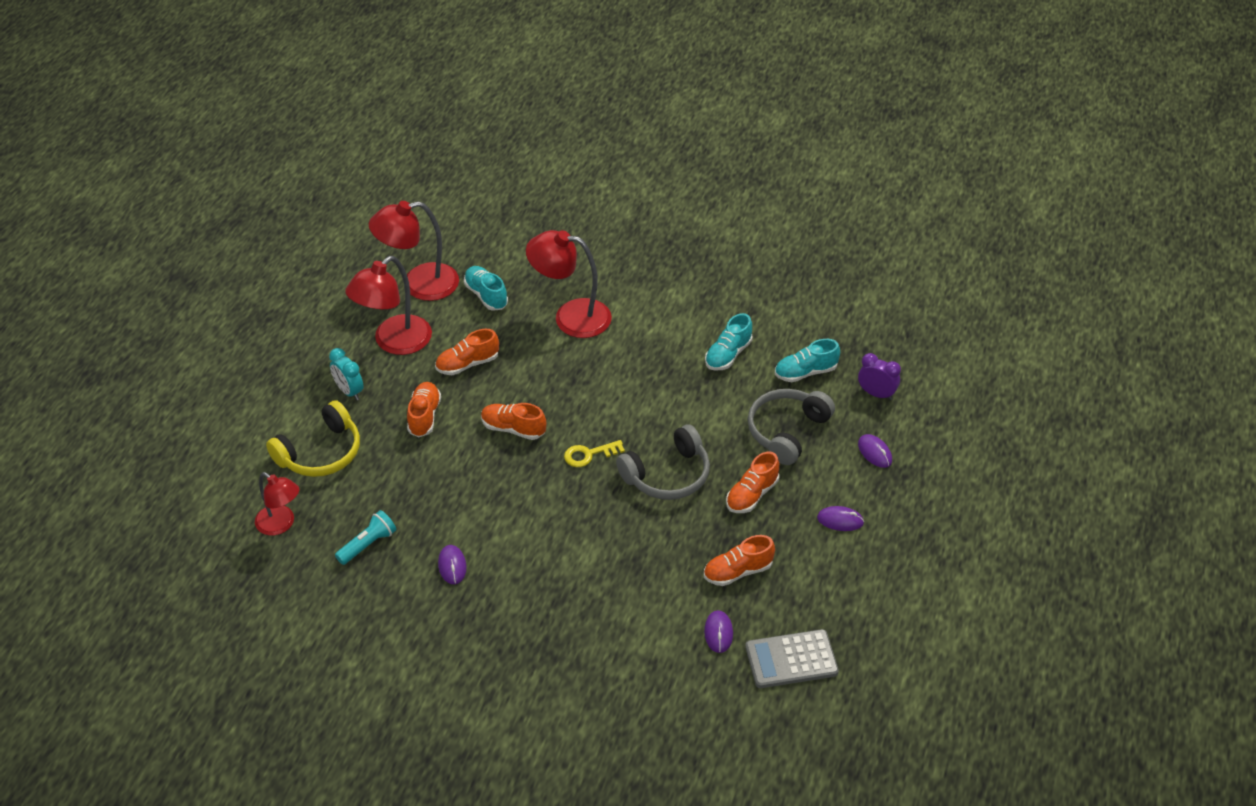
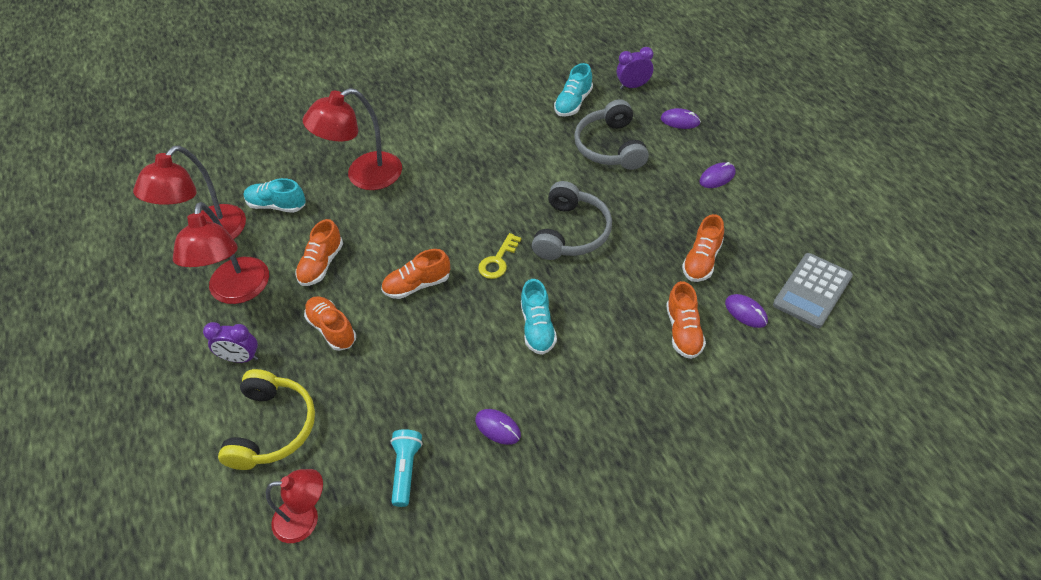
camera: 40 degrees left, 5 degrees up
turquoise clock [329,348,364,400] -> purple clock [203,322,258,363]
turquoise shoe [705,313,753,370] -> turquoise shoe moved to [521,279,557,355]
orange shoe [726,452,779,513] -> orange shoe moved to [666,281,706,359]

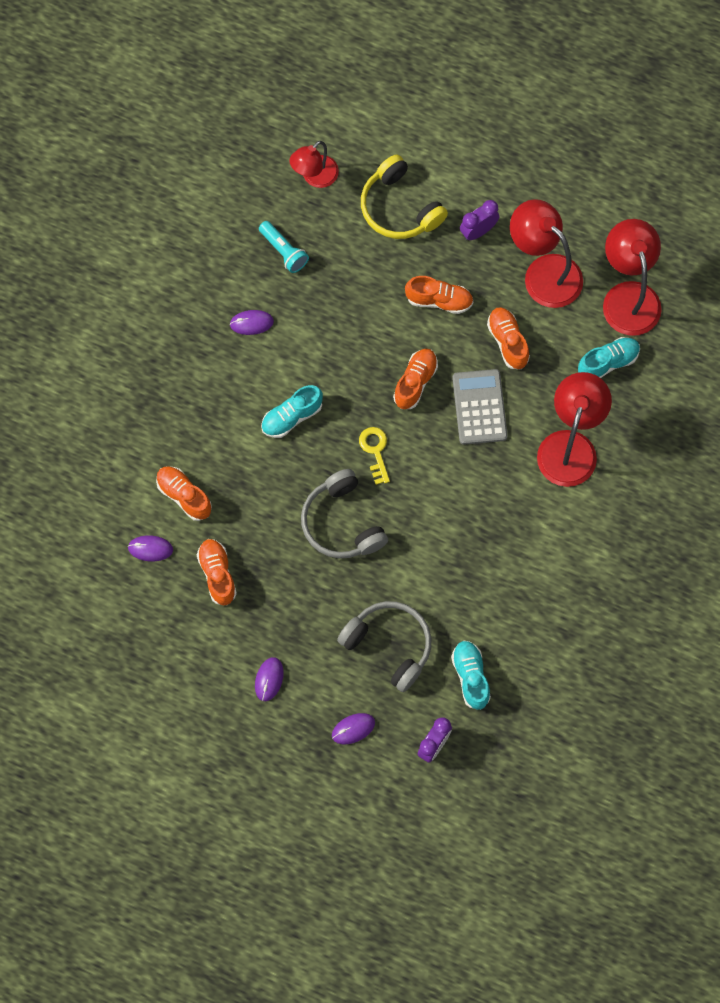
camera: 135 degrees right, 20 degrees up
turquoise shoe [521,279,557,355] -> turquoise shoe turned 75 degrees counterclockwise [261,385,323,438]
grey calculator [773,253,853,328] -> grey calculator moved to [452,369,508,445]

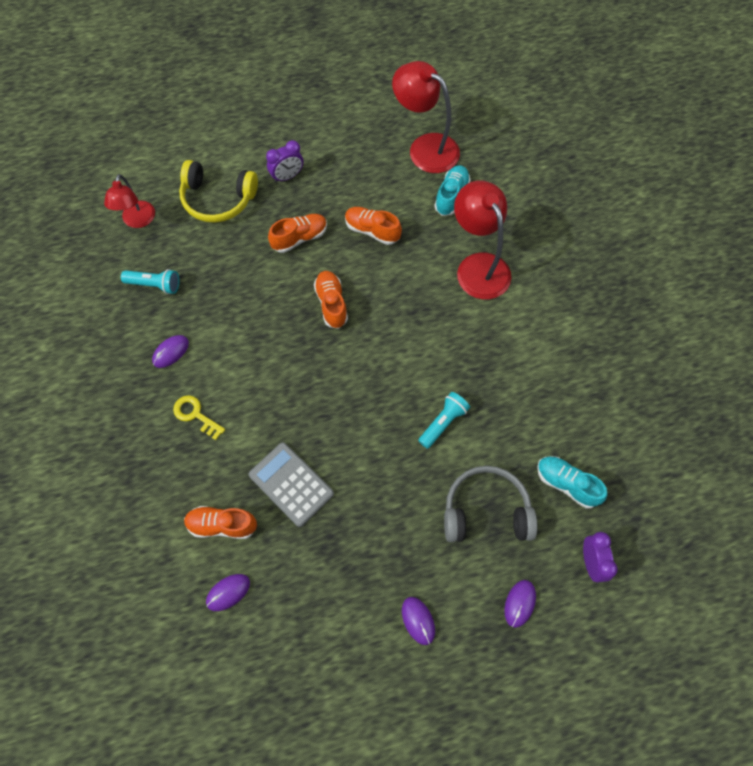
camera: 40 degrees left, 5 degrees down
orange shoe [197,539,237,605] -> none
turquoise shoe [261,385,323,438] -> none
grey headphones [301,469,388,559] -> none
yellow key [359,427,390,485] -> yellow key moved to [173,395,225,440]
grey calculator [452,369,508,445] -> grey calculator moved to [249,442,334,527]
purple clock [460,200,499,241] -> purple clock turned 135 degrees counterclockwise [266,140,304,183]
red lamp [510,199,583,308] -> none
none -> turquoise flashlight [418,392,470,449]

